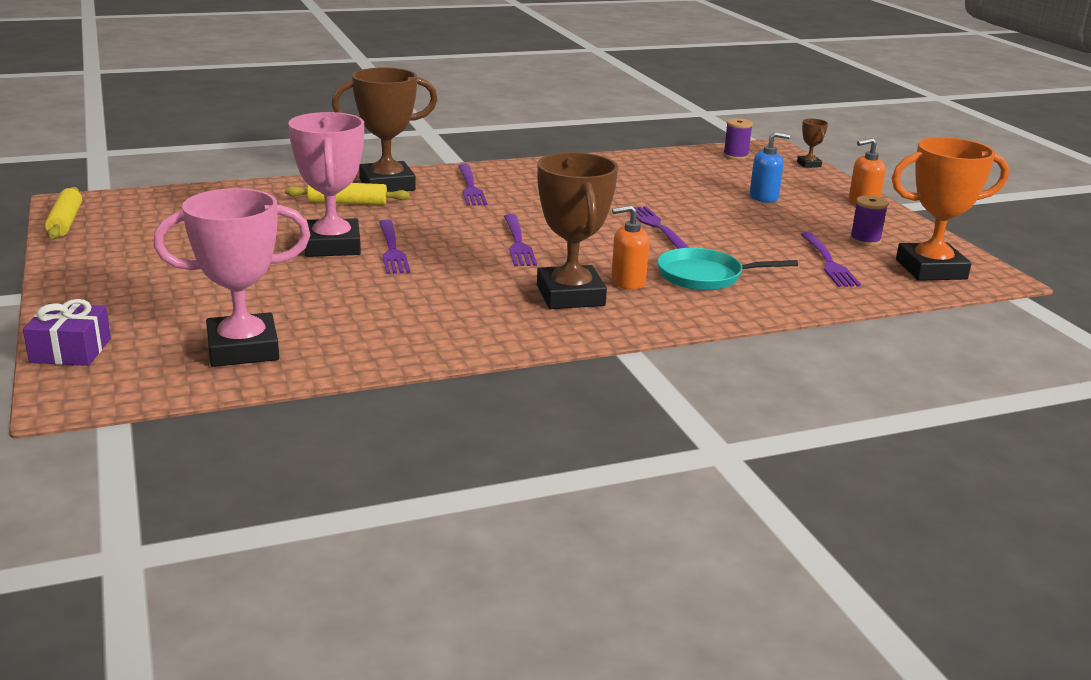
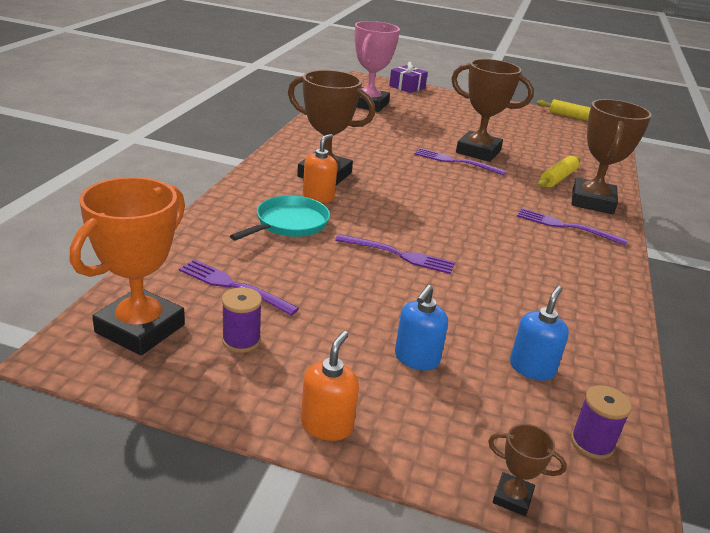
camera: 125 degrees right, 5 degrees up
pink trophy [288,112,364,257] -> brown trophy [451,59,534,162]
purple fork [504,214,537,266] -> none
none -> blue soap dispenser [510,286,569,381]

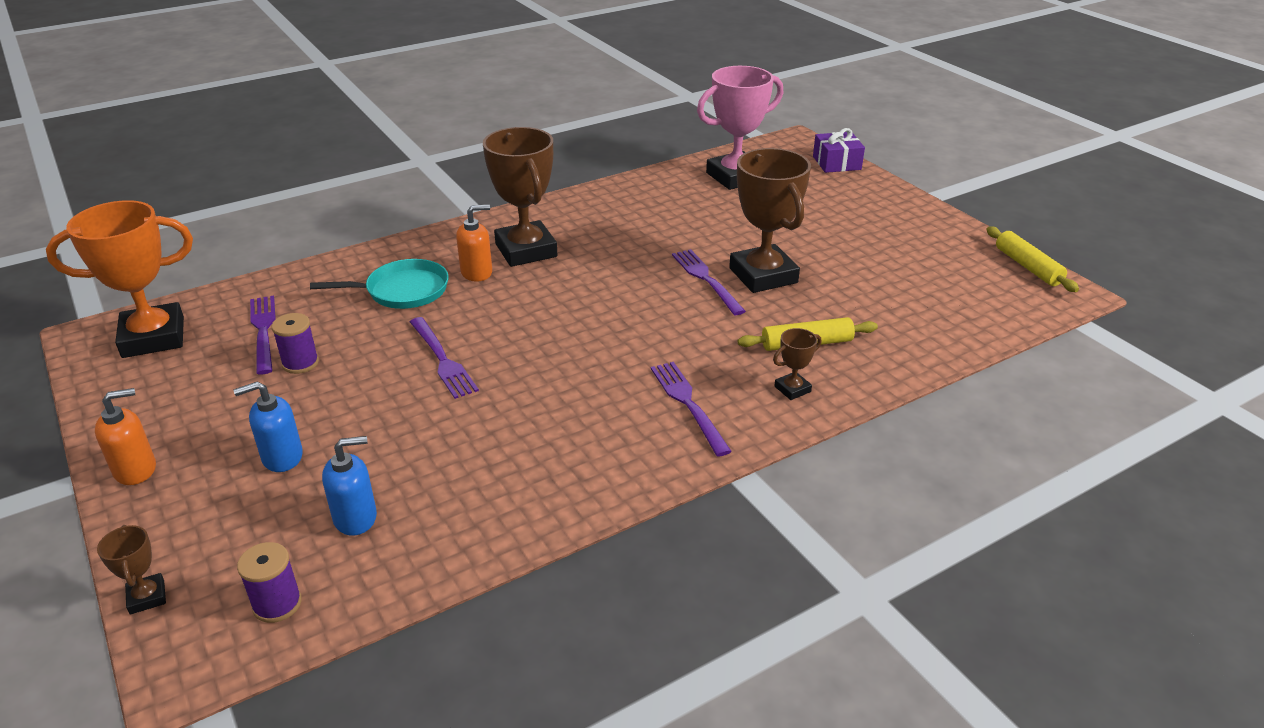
camera: 45 degrees right, 5 degrees up
purple spool [222,287,262,353] -> purple spool moved to [272,313,319,374]
brown trophy [571,99,652,214] -> brown trophy [773,328,821,400], size x0.44

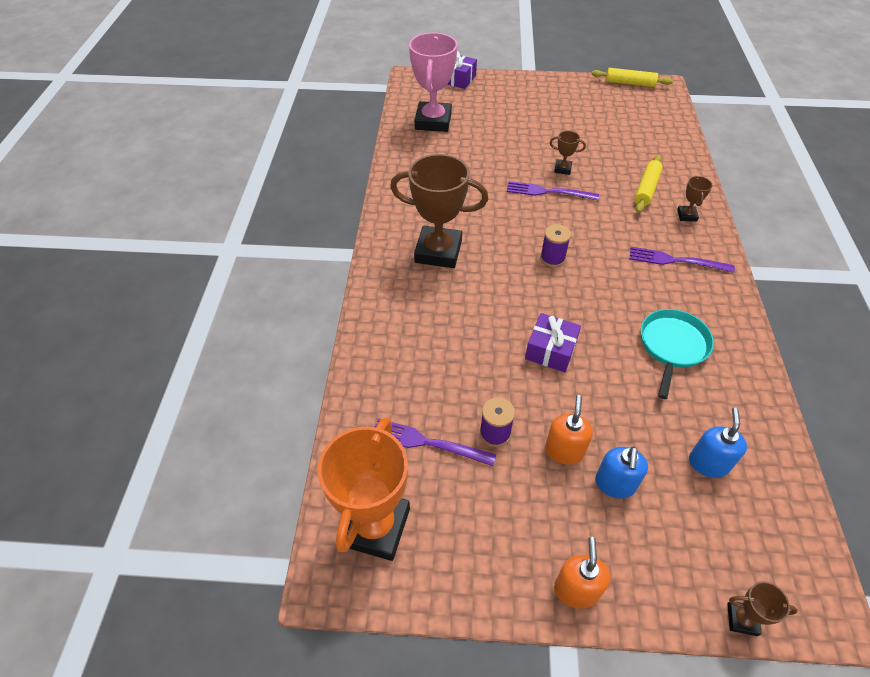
camera: 55 degrees left, 15 degrees up
purple spool [237,542,302,623] -> purple spool moved to [540,224,571,267]
turquoise pan [310,259,449,309] -> turquoise pan moved to [641,309,714,399]
purple fork [410,317,479,399] -> purple gift [525,313,581,372]
orange soap dispenser [456,204,492,282] -> orange soap dispenser moved to [545,395,593,465]
brown trophy [729,148,811,293] -> brown trophy [550,131,586,175], size x0.44

